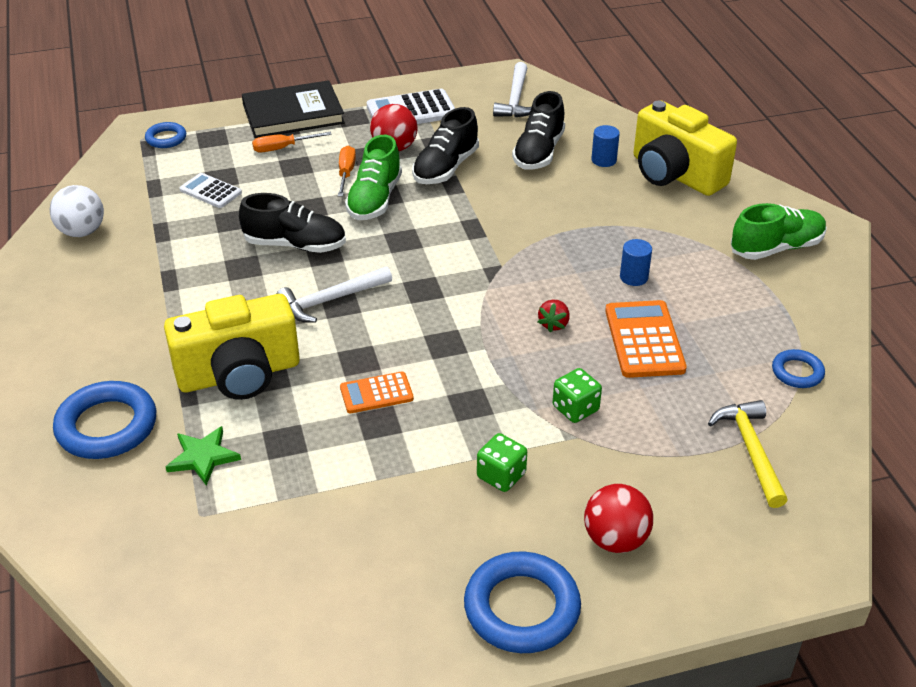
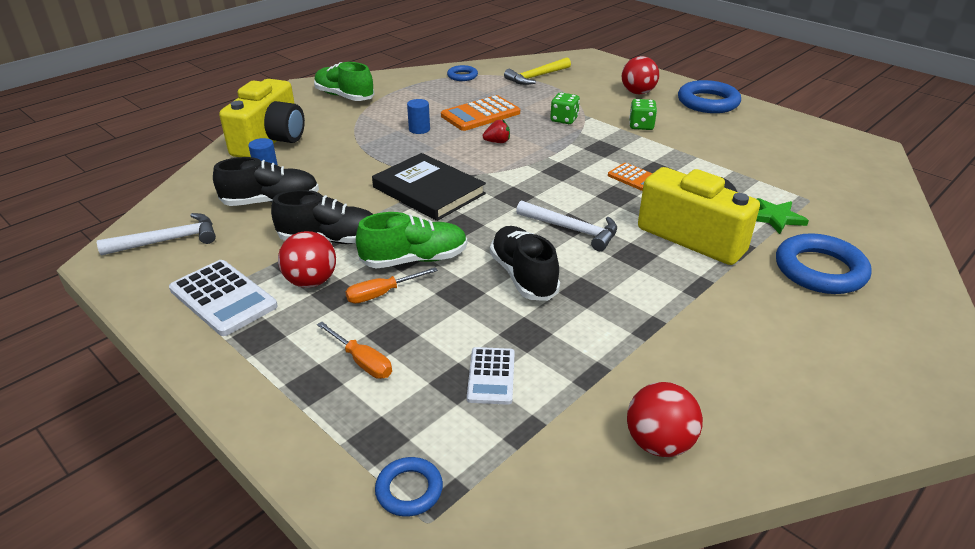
camera: 120 degrees left, 5 degrees down
white ball [50,185,104,237] -> red ball [627,382,703,457]
black book [242,80,345,138] -> black book moved to [372,153,486,221]

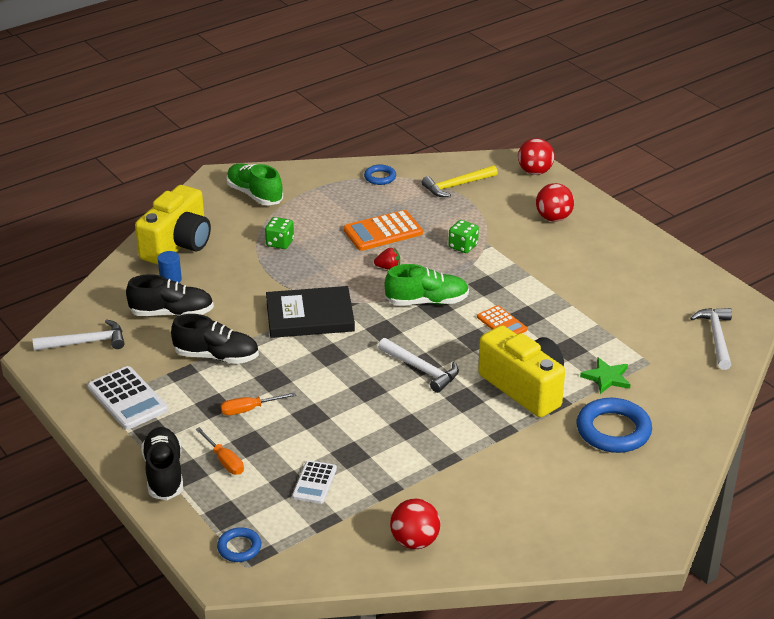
camera: 10 degrees right, 0 degrees up
red ball [278,231,336,288] -> red ball moved to [518,138,555,175]
green shoe [356,212,467,269] -> green shoe moved to [384,264,469,306]
black book [372,153,486,221] -> black book turned 60 degrees counterclockwise [266,286,355,338]
blue cylinder [407,99,430,134] -> none
black shoe [490,226,560,301] -> black shoe moved to [141,427,183,500]
green dice [629,99,657,130] -> green dice moved to [265,217,294,249]
blue ring [678,80,741,113] -> none
none -> white hammer [690,308,732,370]

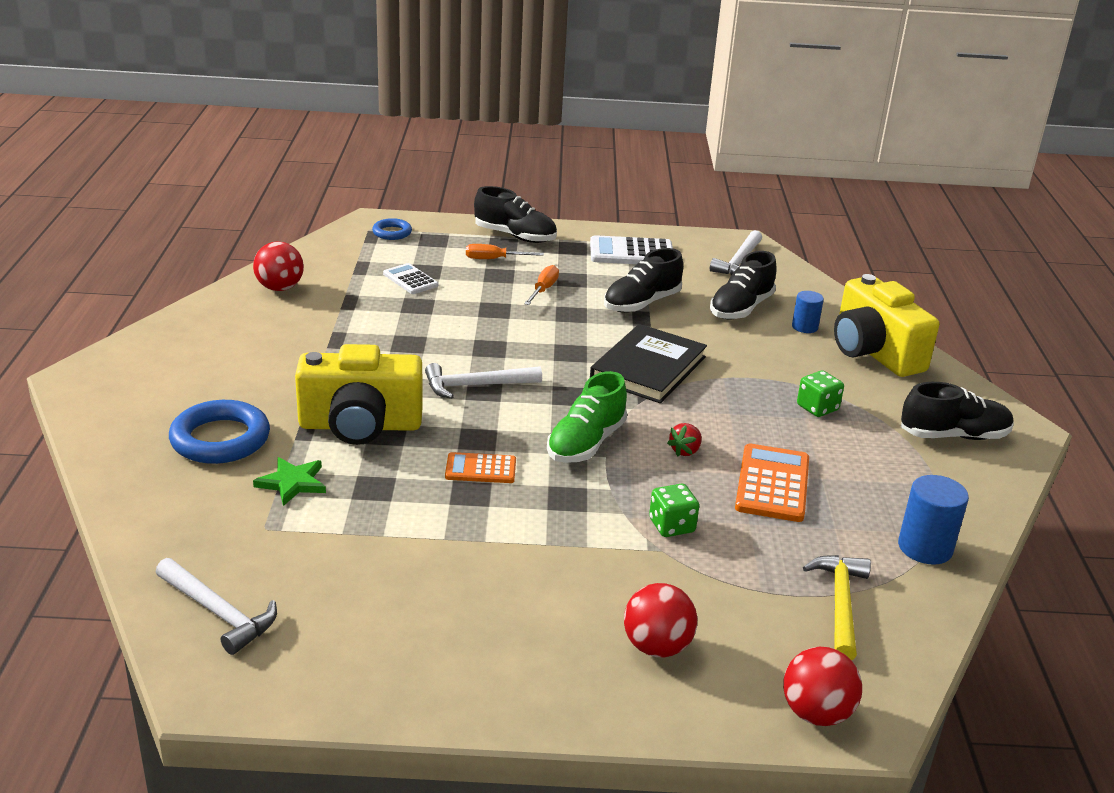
camera: 125 degrees right, 5 degrees down
green shoe [226,163,283,205] -> black shoe [901,382,1014,440]
blue ring [364,165,396,185] -> blue cylinder [898,475,969,565]

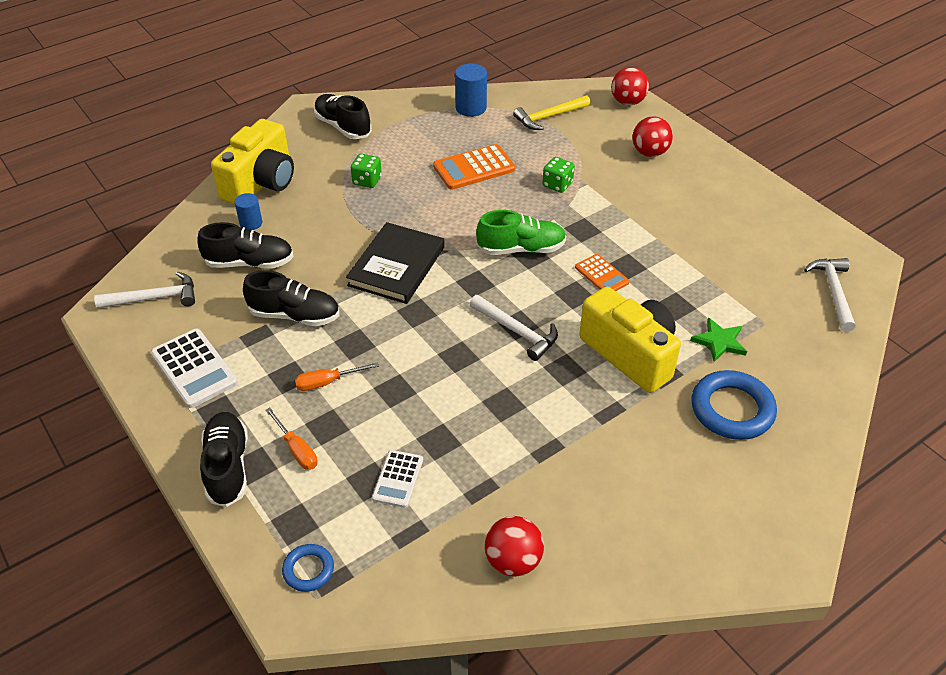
camera: 125 degrees left, 15 degrees up
black book [590,324,707,403] -> black book turned 60 degrees counterclockwise [346,222,444,304]
red strawberry [667,423,702,456] -> none

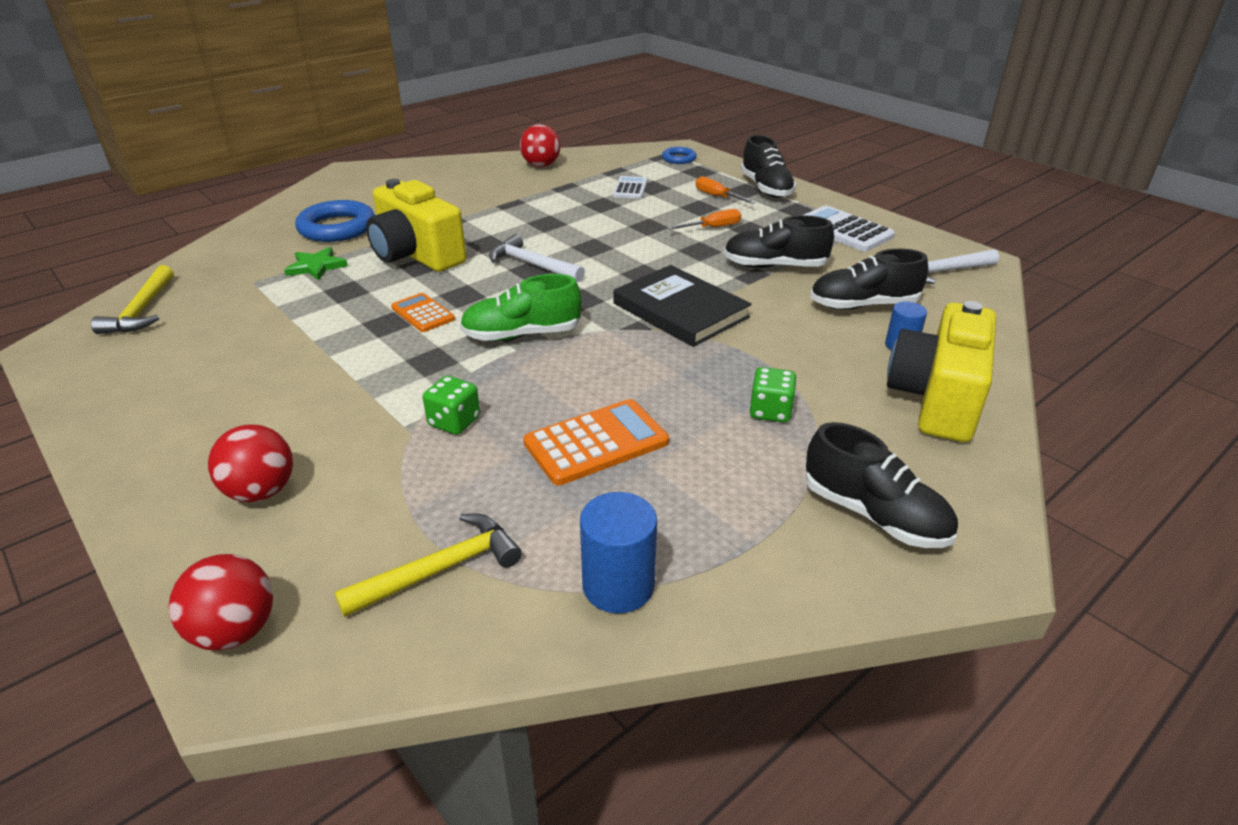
camera: 175 degrees right, 10 degrees down
black book [346,222,444,304] -> black book turned 60 degrees counterclockwise [613,265,752,347]
white hammer [804,258,855,332] -> yellow hammer [91,265,173,334]

